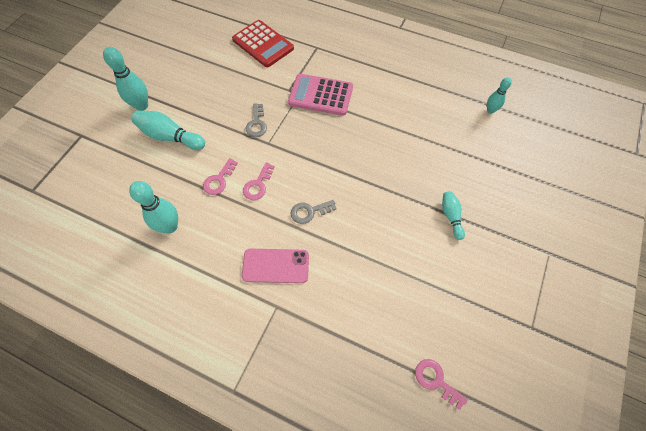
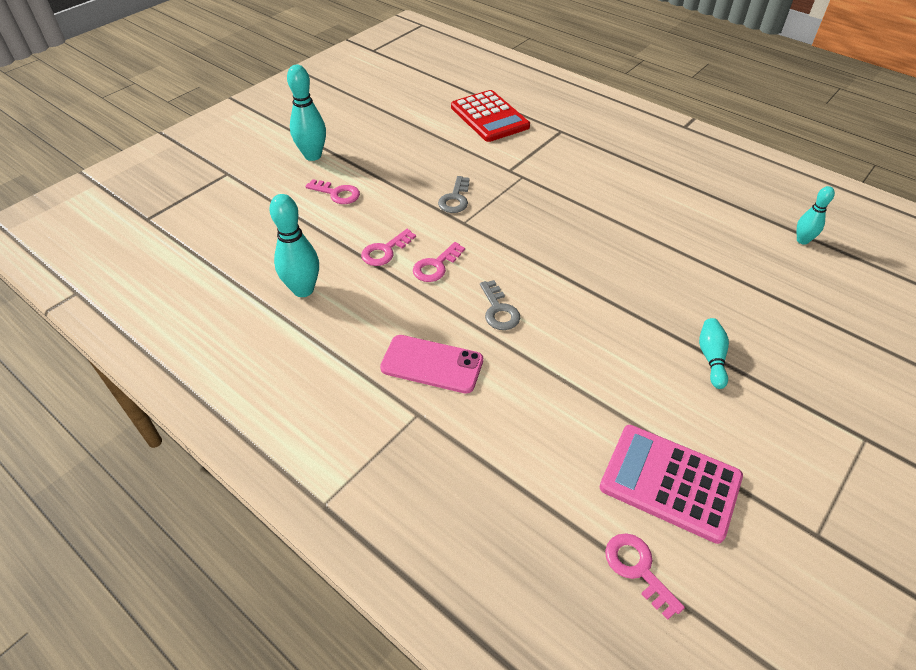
camera: 15 degrees right, 15 degrees down
turquoise bowling pin [132,111,205,150] -> pink key [305,179,360,204]
pink calculator [288,74,353,116] -> pink calculator moved to [600,425,743,544]
grey key [290,200,337,224] -> grey key turned 105 degrees counterclockwise [480,280,520,330]

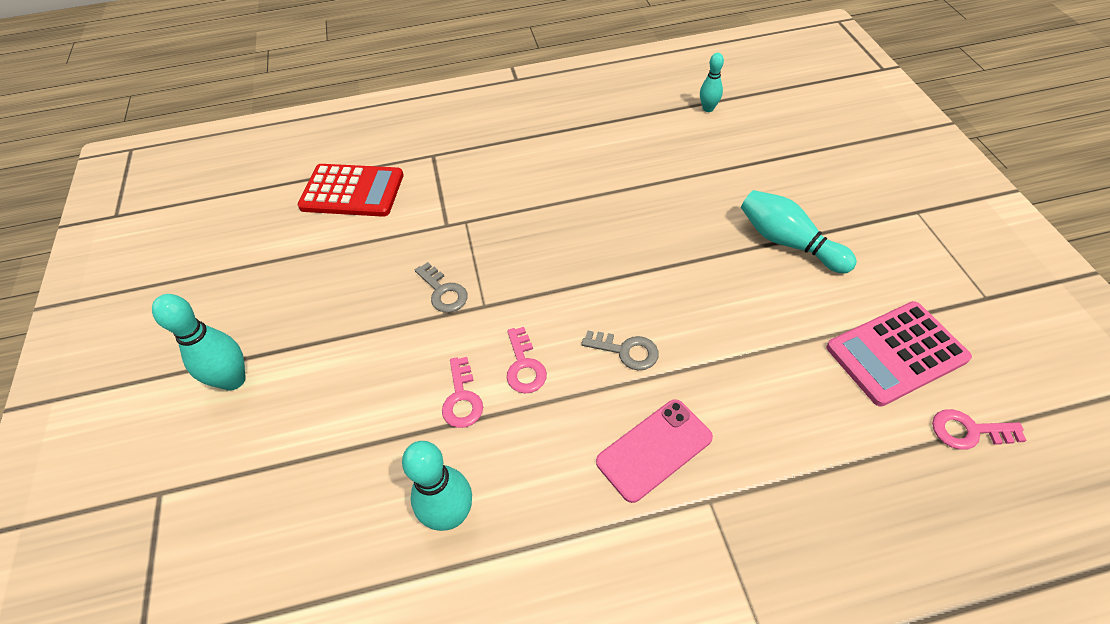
camera: 50 degrees left, 5 degrees up
pink key [305,179,360,204] -> none
turquoise bowling pin [699,318,729,389] -> turquoise bowling pin [741,190,857,273], size x1.66

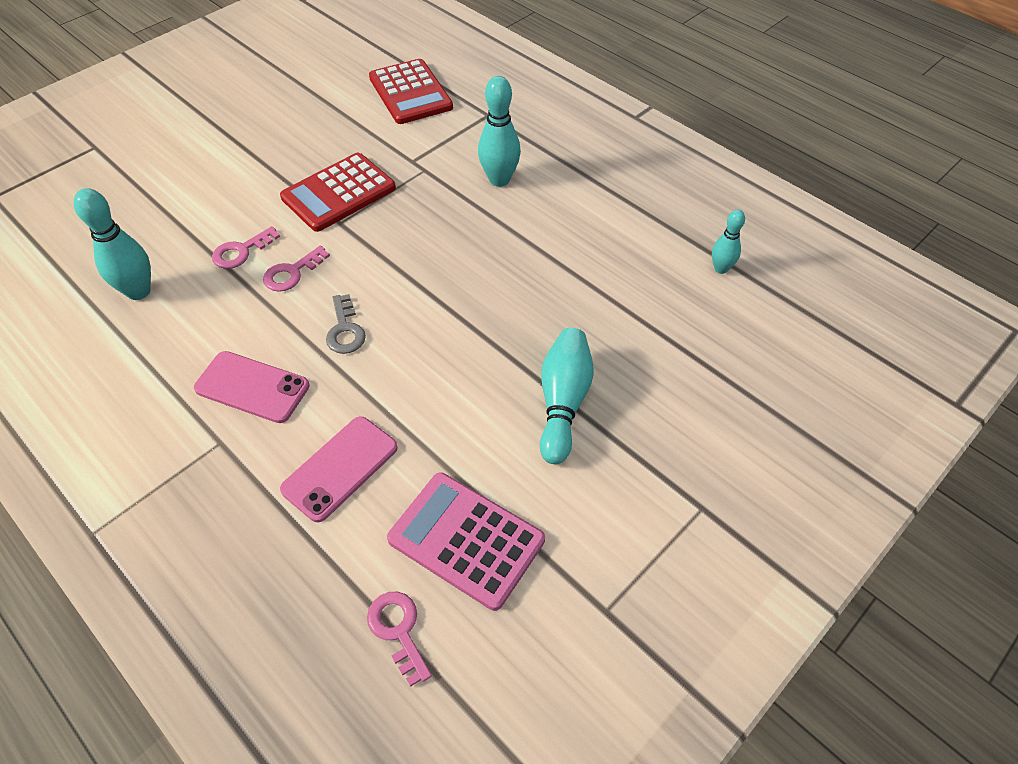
camera: 55 degrees right, 0 degrees up
turquoise bowling pin [152,294,246,391] -> turquoise bowling pin moved to [478,76,521,187]
grey key [415,262,468,313] -> red calculator [280,153,396,232]
none -> pink phone [280,417,398,522]

